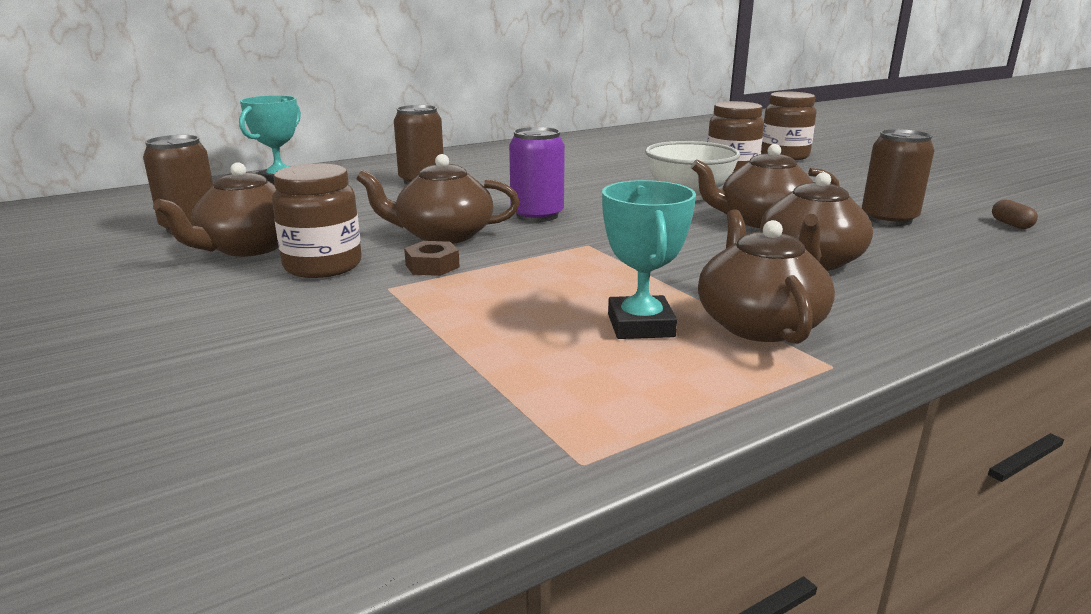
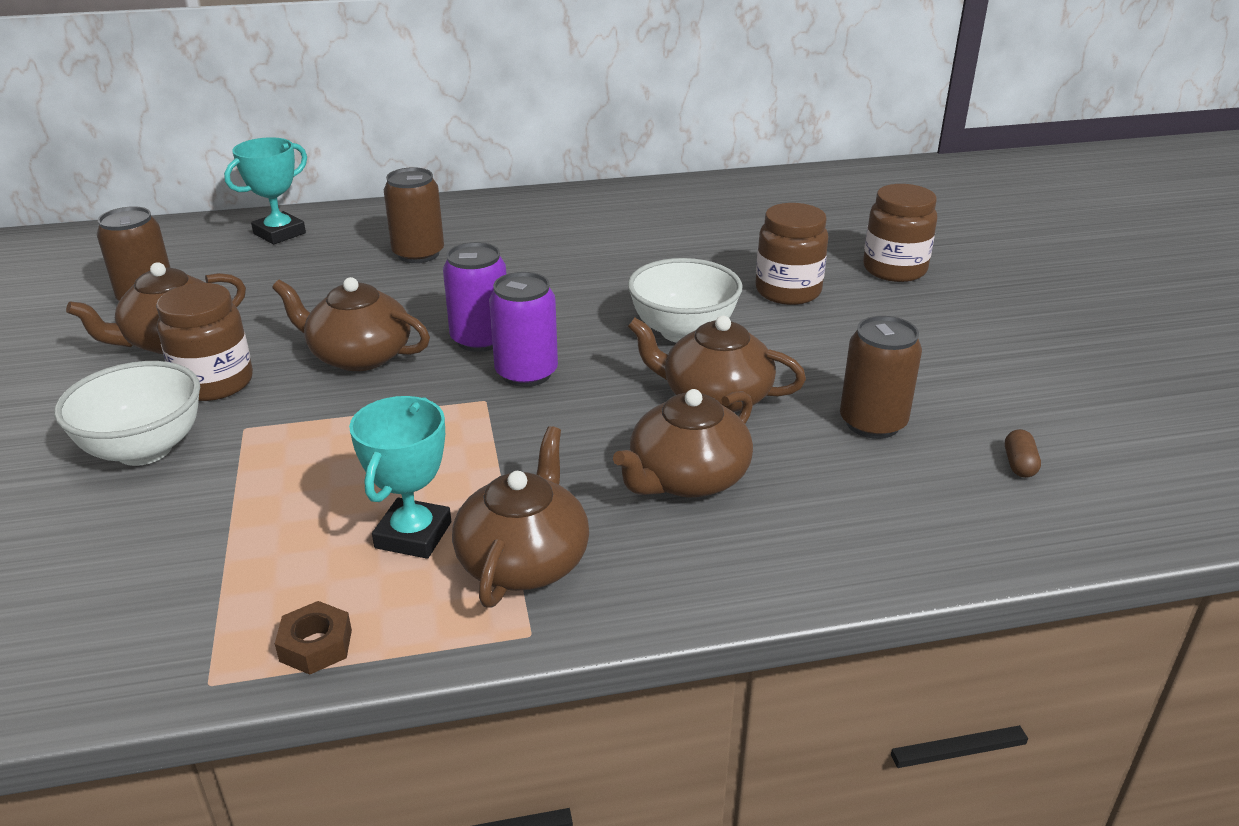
camera: 20 degrees right, 10 degrees up
brown nut [404,241,460,276] -> brown nut moved to [275,601,352,675]
none -> white bowl [54,361,200,466]
none -> purple can [489,272,558,387]

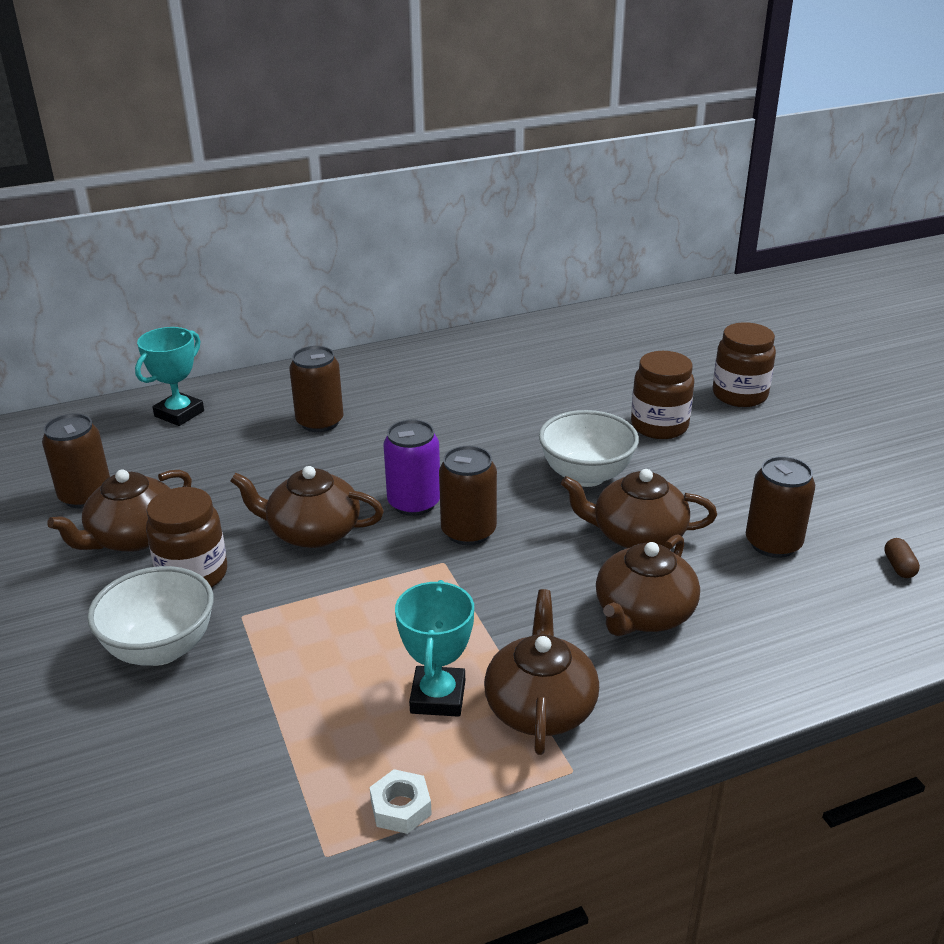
camera: 10 degrees left, 0 degrees up
brown nut [275,601,352,675] -> white nut [370,769,432,834]
purple can [489,272,558,387] -> brown can [439,446,497,545]

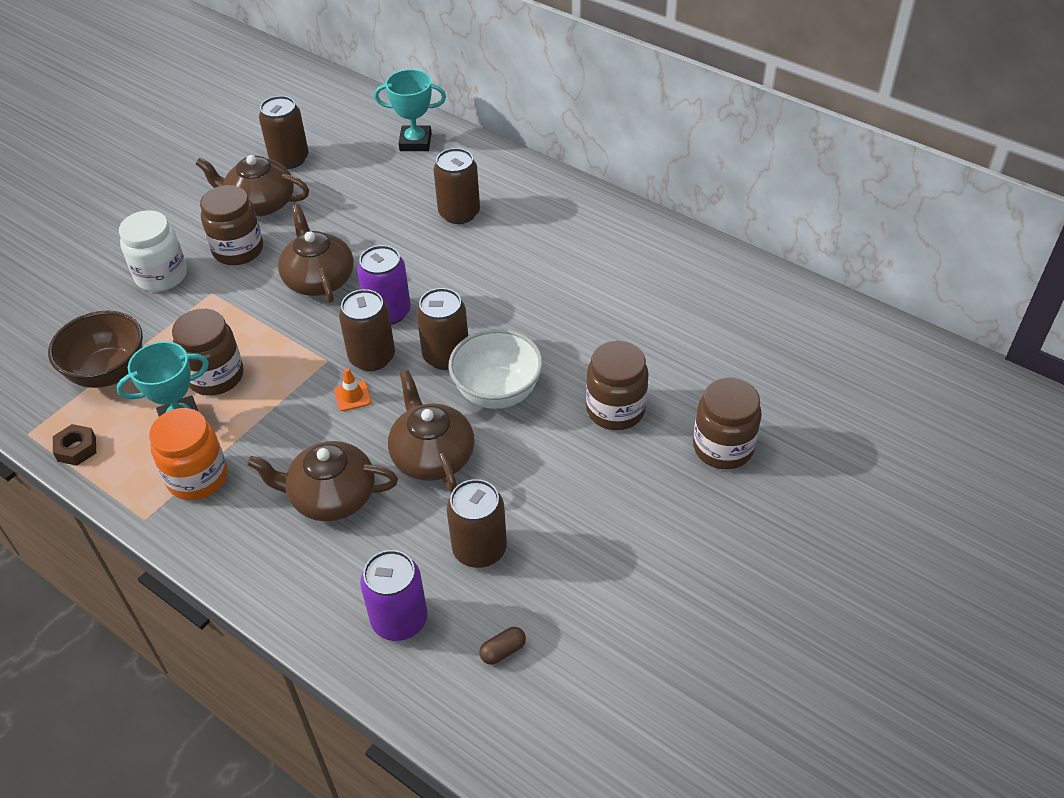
camera: 60 degrees right, 15 degrees up
white bowl [87,566,214,666] -> white jar [119,210,187,292]
white nut [370,769,432,834] -> brown nut [53,424,96,466]
brown teapot [484,589,599,755] -> orange jar [149,408,228,500]
none -> brown bowl [48,311,143,388]
none -> brown jar [172,309,244,396]
none -> orange traffic cone [334,368,371,411]
none -> purple can [360,550,427,641]
none -> brown can [416,288,468,370]

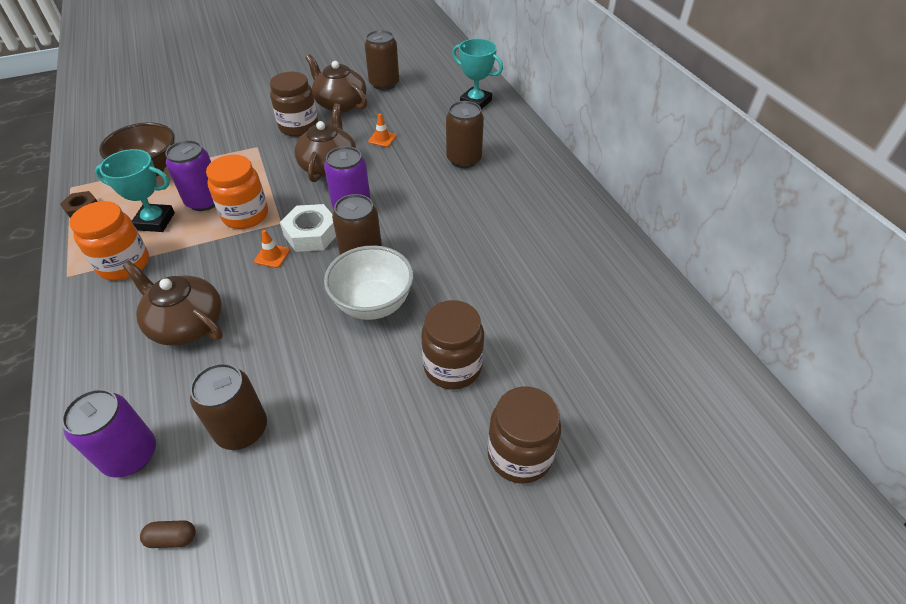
camera: 30 degrees right, 0 degrees up
white jar [119,210,187,292] -> none
brown jar [172,309,244,396] -> purple can [165,140,215,211]
brown can [339,289,395,371] -> white nut [280,204,336,252]
brown teapot [388,370,474,492] -> none
none -> orange jar [206,155,268,229]
none -> orange traffic cone [368,113,396,147]

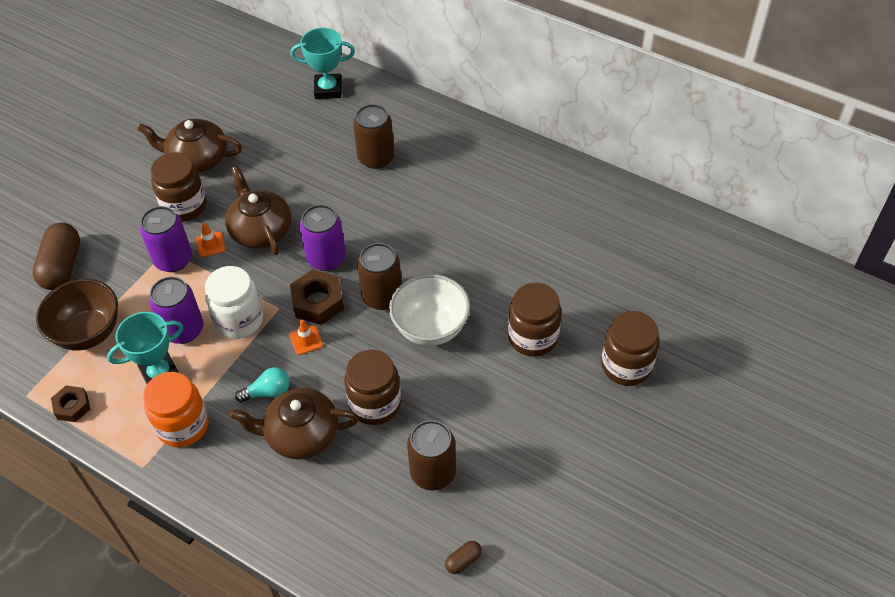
camera: 35 degrees left, 5 degrees up
purple can [61,389,156,478] -> purple can moved to [140,206,192,272]
orange jar [206,155,268,229] -> white jar [205,266,263,339]
white nut [280,204,336,252] -> brown nut [290,269,344,325]
brown can [365,30,399,90] -> none
orange traffic cone [368,113,396,147] -> orange traffic cone moved to [196,223,225,257]
none -> brown capsule [33,223,80,290]
none -> turquoise light bulb [235,367,290,403]
none -> brown jar [344,350,401,425]

